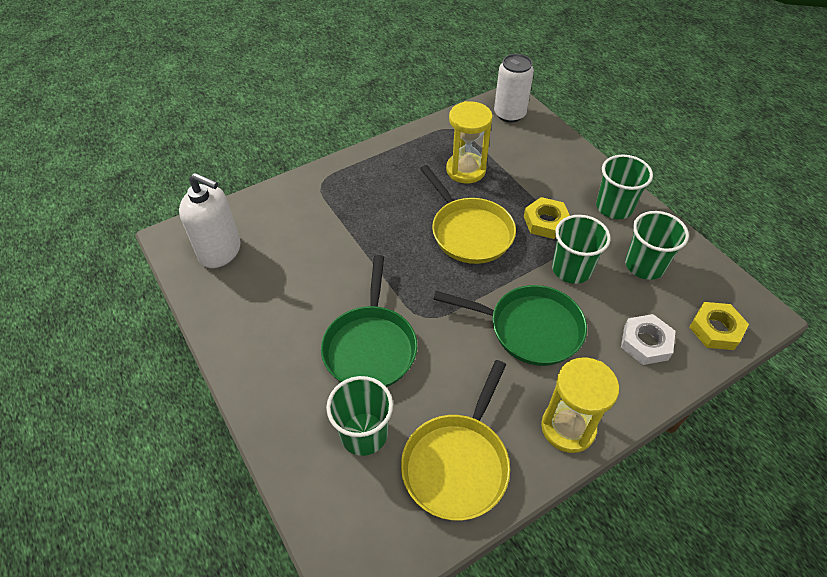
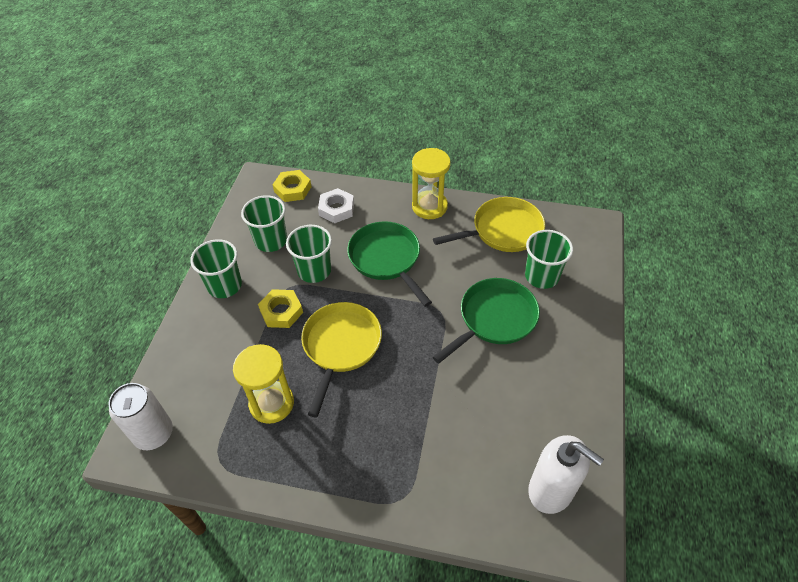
camera: 135 degrees left, 0 degrees up
white soap dispenser [179,173,241,268] -> white soap dispenser turned 150 degrees clockwise [528,435,604,514]

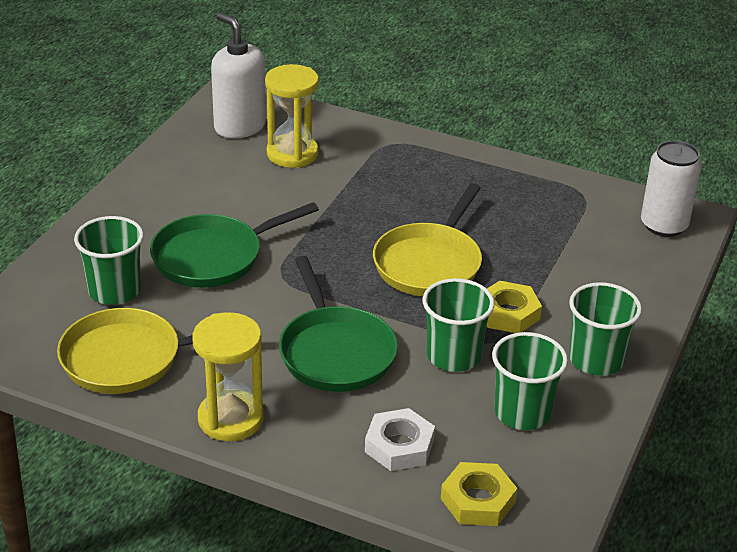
camera: 170 degrees left, 15 degrees down
yellow hourglass [233,344,294,424] -> yellow hourglass moved to [265,64,319,168]

